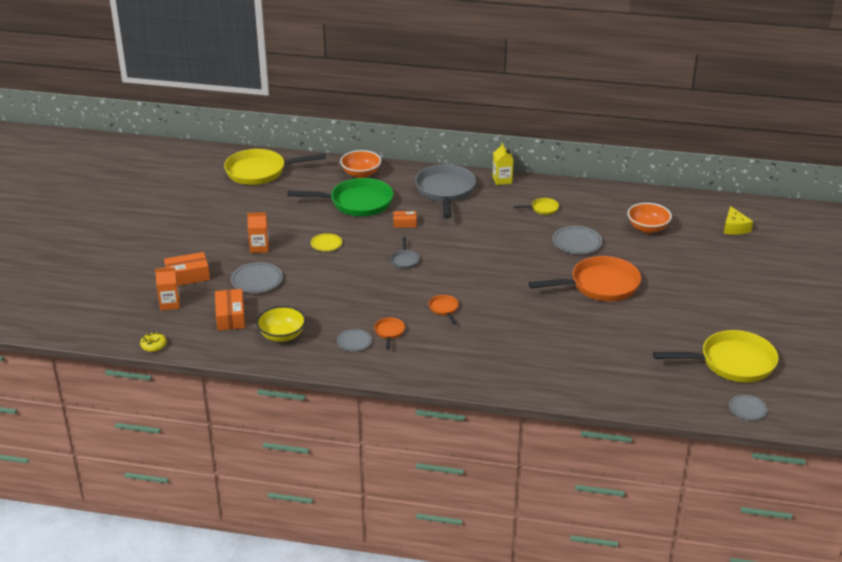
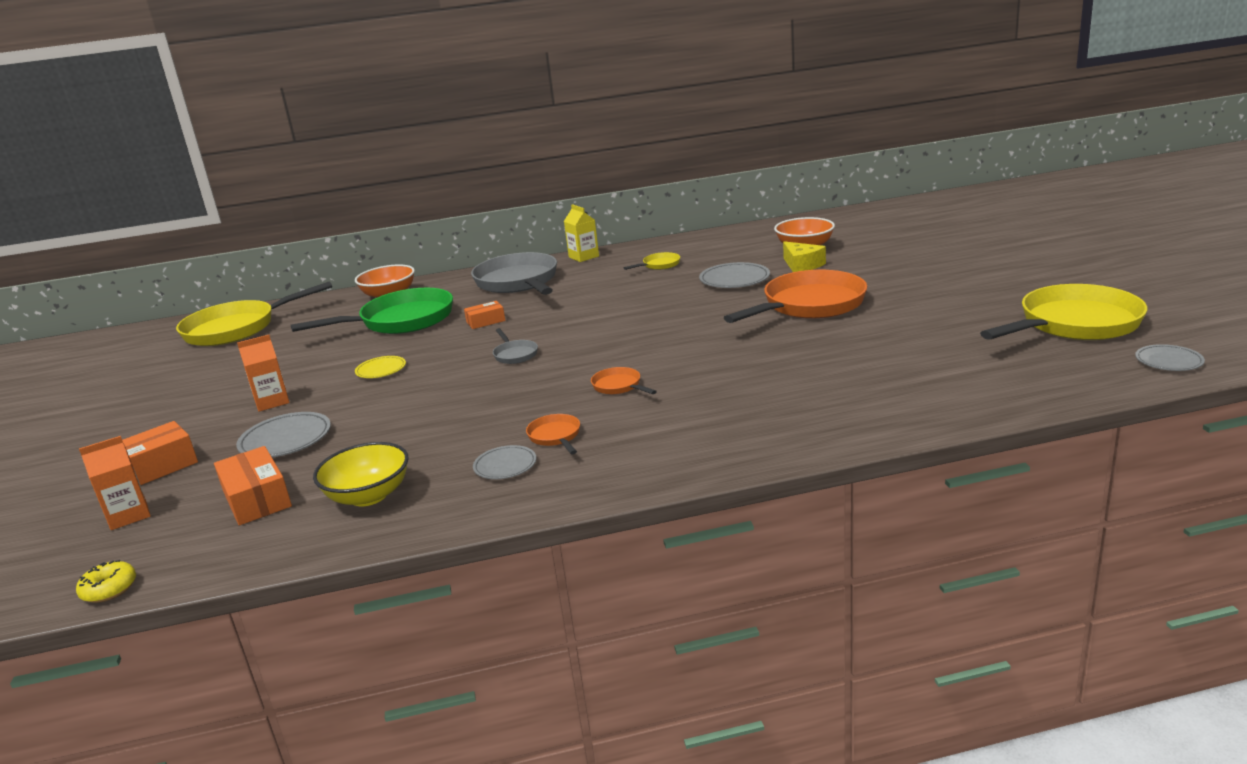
camera: 20 degrees left, 10 degrees down
yellow cheese [724,206,753,235] -> yellow cheese moved to [783,241,826,272]

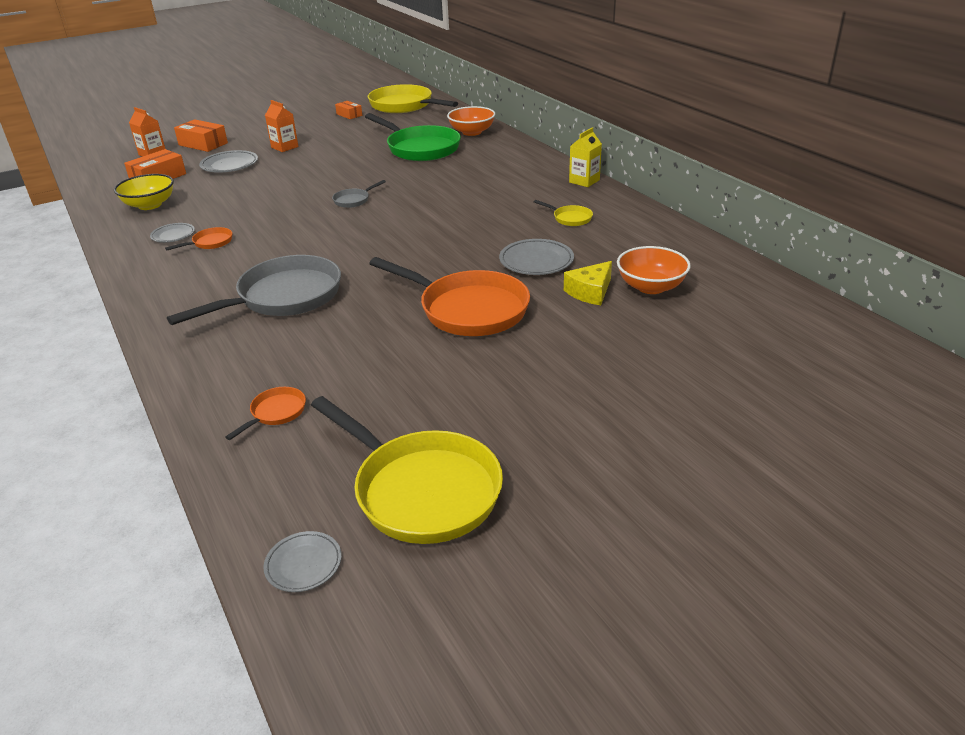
camera: 70 degrees right, 10 degrees up
yellow donut [76,560,136,603] -> none
yellow plate [355,356,406,378] -> none
orange box [464,301,505,329] -> orange box moved to [335,101,362,119]
grey pan [471,252,557,295] -> grey pan moved to [167,255,341,325]
orange pan [591,367,657,394] -> orange pan moved to [225,387,306,440]

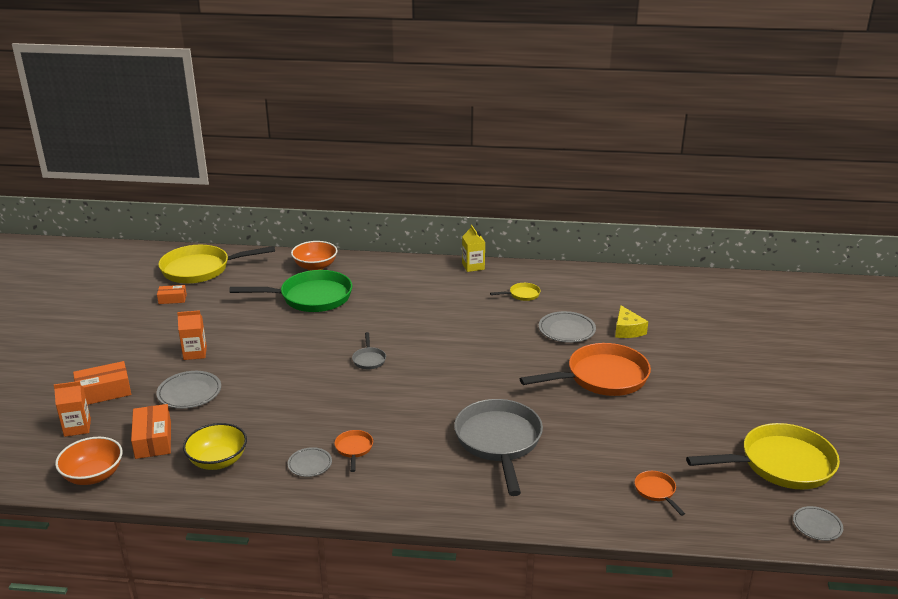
camera: 55 degrees left, 5 degrees down
orange bowl [617,246,691,294] -> orange bowl moved to [55,437,123,485]

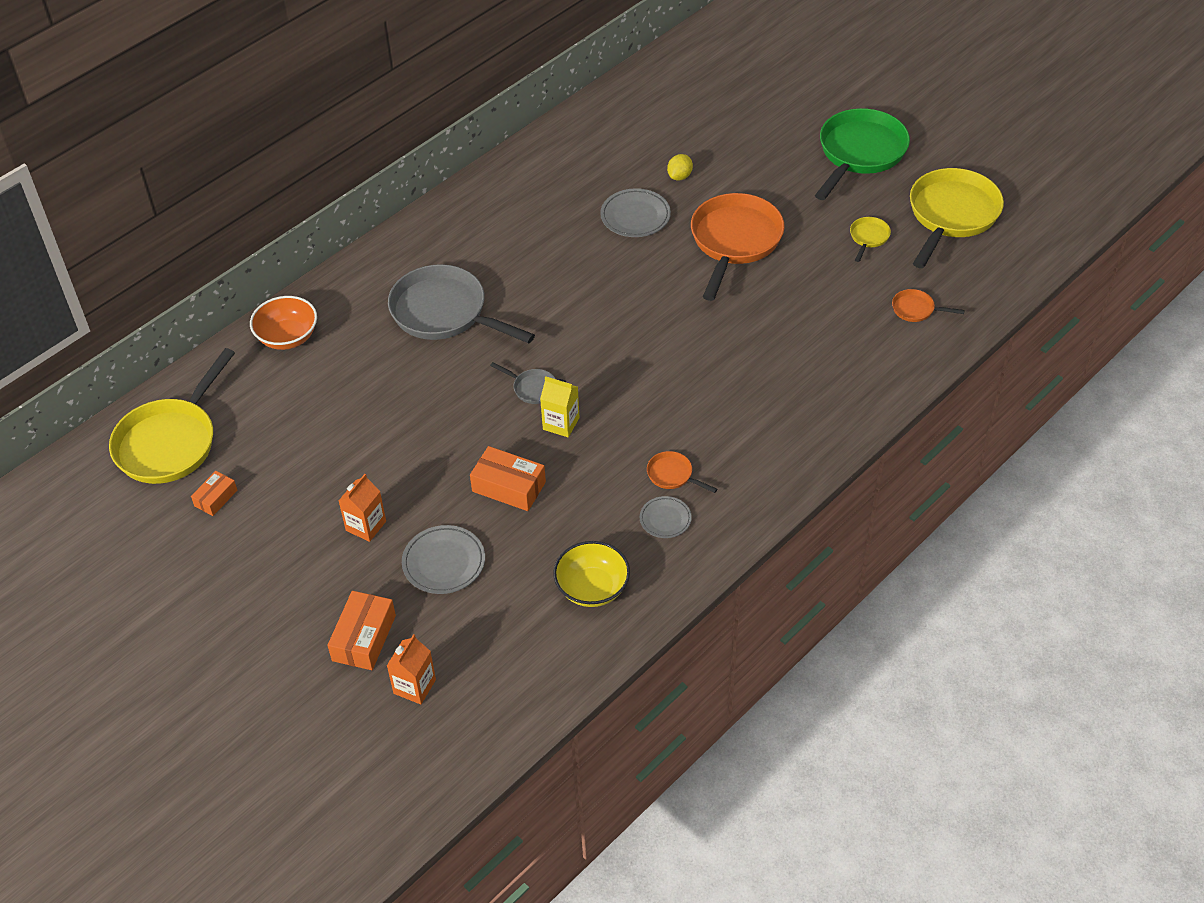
camera: 50 degrees left, 20 degrees up
orange bowl [55,437,123,485] -> none
orange box [131,404,171,459] -> orange box moved to [470,446,546,511]
green pan [230,270,352,312] -> green pan moved to [815,108,910,200]
grey pan [454,399,543,496] -> grey pan moved to [388,264,535,343]
yellow carton [462,225,485,272] -> yellow carton moved to [540,376,580,437]
yellow pan [490,283,541,301] -> yellow pan moved to [850,217,891,262]
yellow cheese [615,305,648,338] -> yellow lemon [667,154,693,180]
grey plate [793,506,843,541] -> none

